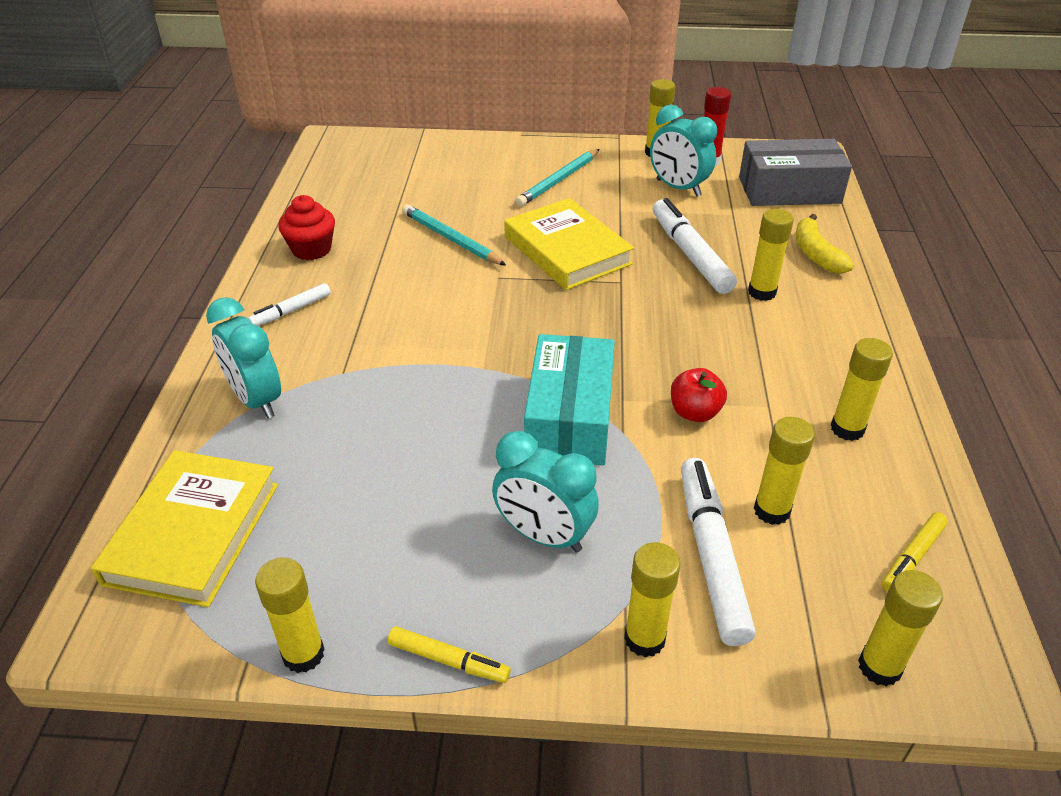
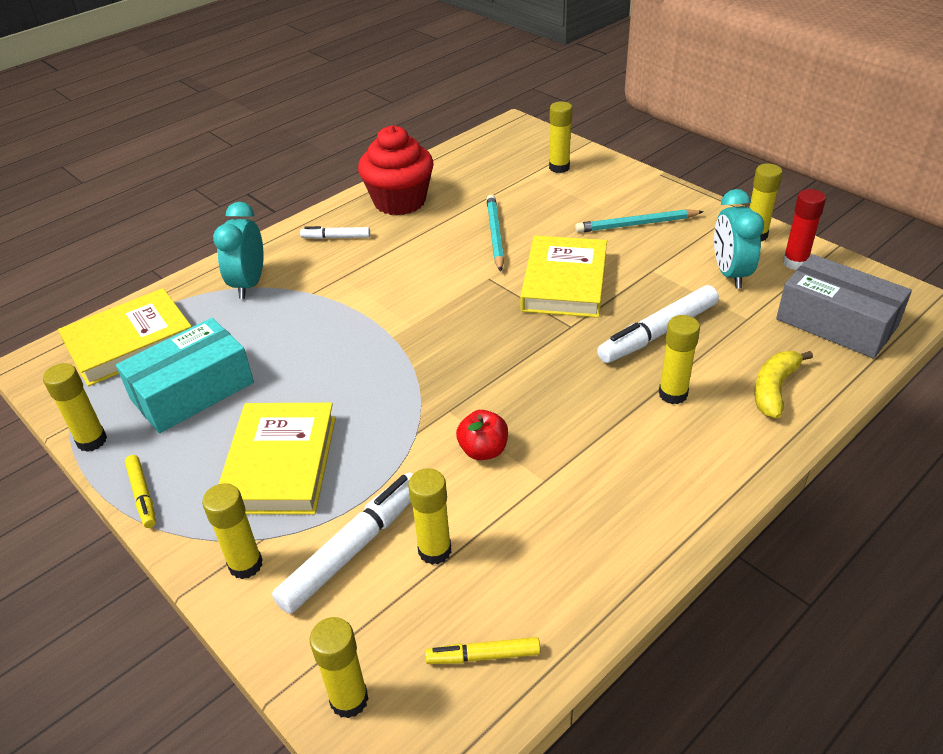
camera: 45 degrees right, 0 degrees up
red cupcake [278,195,335,260] -> red cupcake [358,125,434,215], size x1.63
turquoise clock [492,431,599,553] -> yellow book [219,403,336,514]
turquoise box [524,334,615,465] -> turquoise box moved to [116,318,254,433]
white marker [653,198,737,294] -> white marker turned 150 degrees counterclockwise [597,285,719,363]
yellow glue stick [831,338,893,441] -> yellow glue stick moved to [549,101,572,173]

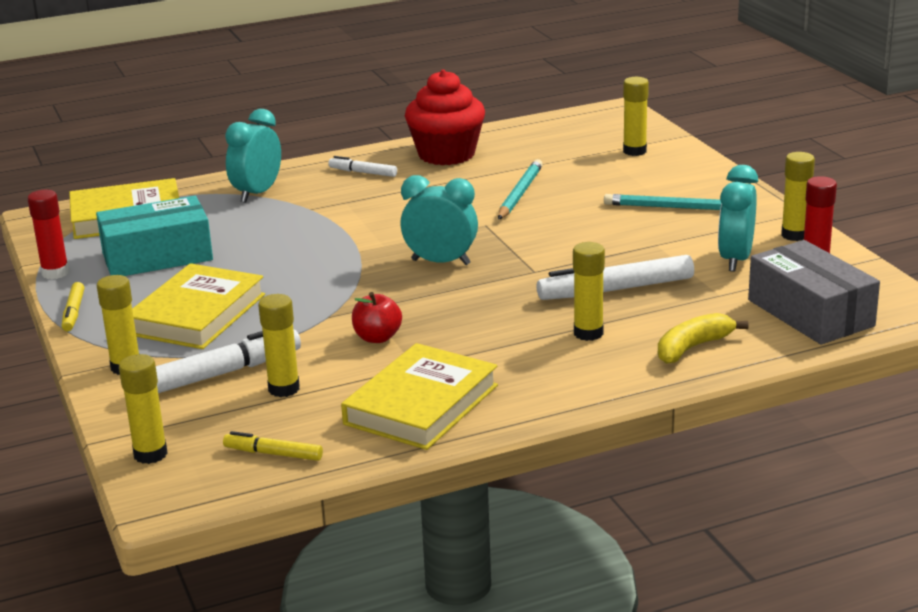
camera: 20 degrees right, 15 degrees down
yellow glue stick [43,363,107,452] -> red glue stick [28,190,69,279]
yellow book [520,236,607,318] -> yellow book moved to [341,343,498,450]
none -> turquoise clock [400,175,478,265]

